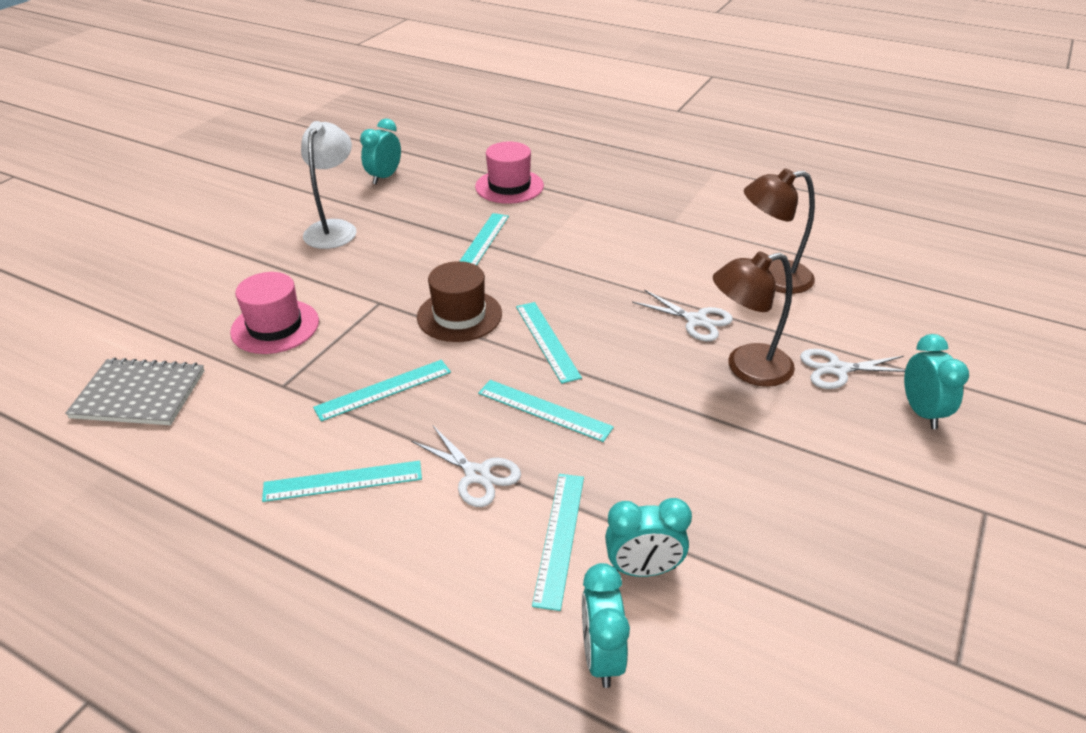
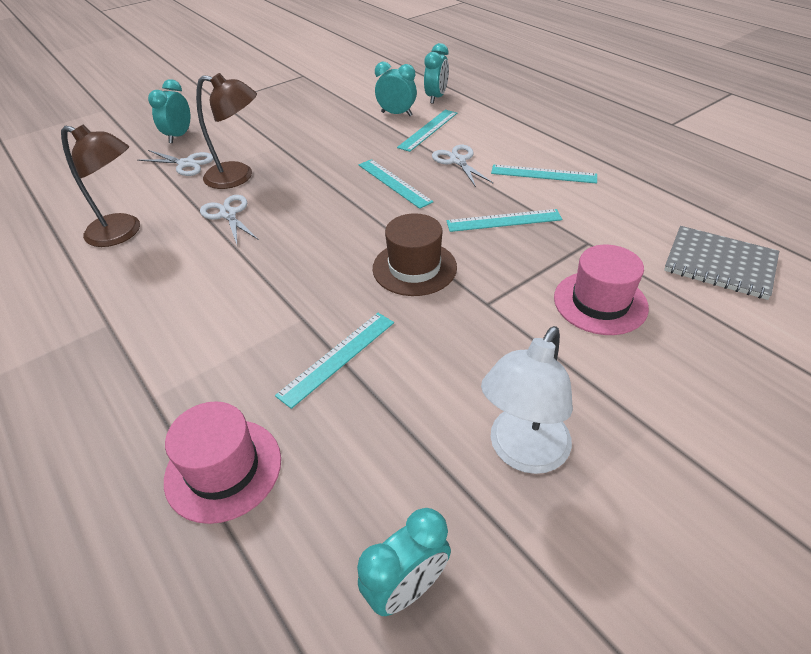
camera: 155 degrees left, 5 degrees up
turquoise ruler [516,302,582,384] -> none

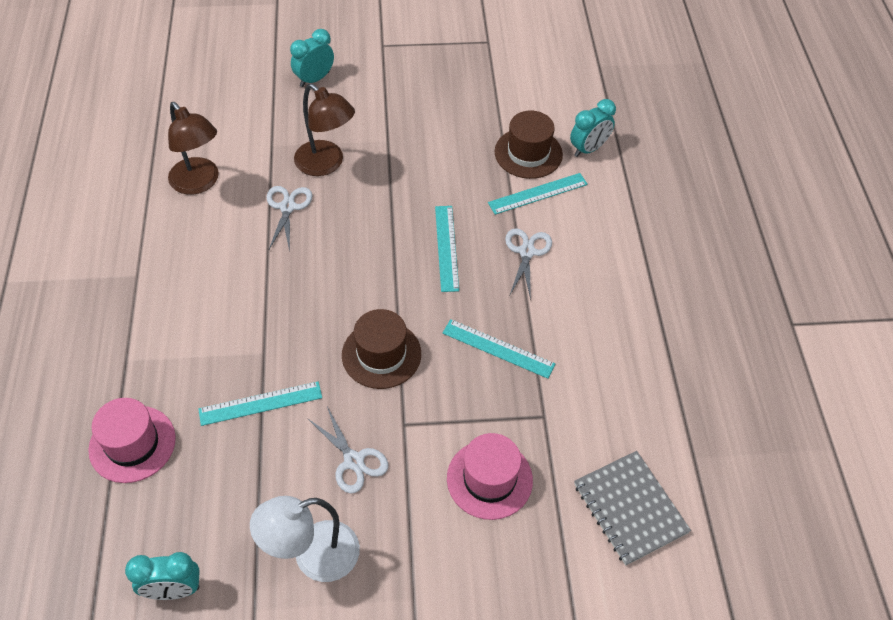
camera: 30 degrees right, 10 degrees up
white scissors [137,150,214,176] -> white scissors moved to [307,407,389,493]
turquoise clock [375,62,417,116] -> brown hat [495,111,563,179]
turquoise ruler [491,165,597,184] -> none

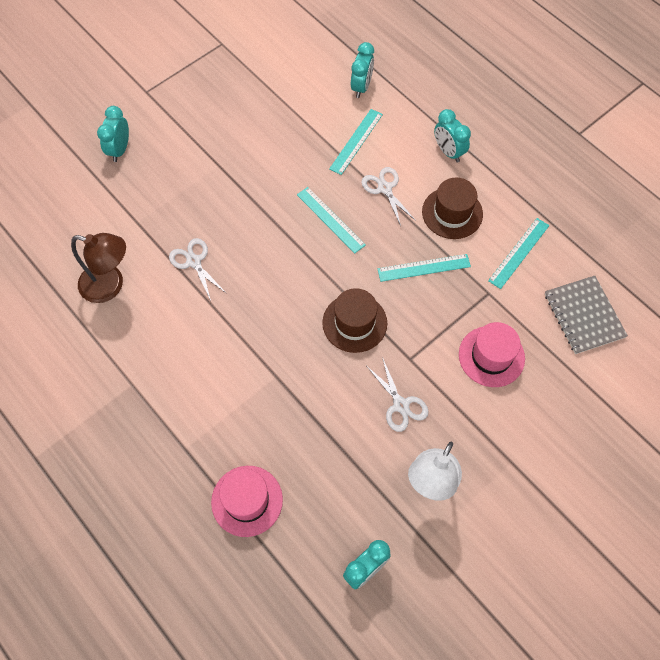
camera: 35 degrees left, 10 degrees up
turquoise ruler [198,382,322,426] -> turquoise ruler moved to [488,218,549,289]
brown lamp [294,83,355,176] -> none
white scissors [307,407,389,493] -> white scissors turned 45 degrees clockwise [367,357,429,432]
brown hat [495,111,563,179] -> brown hat moved to [422,178,483,239]
grey notebook [574,451,691,565] -> grey notebook turned 45 degrees clockwise [545,276,628,354]
none -> turquoise clock [434,109,471,163]

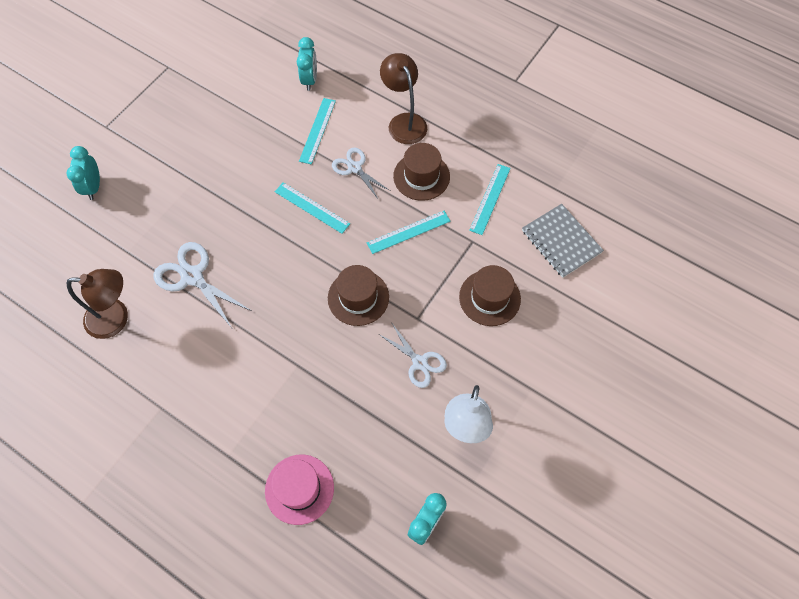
camera: 15 degrees left, 0 degrees up
white scissors [169,238,227,301] -> white scissors [153,242,252,328], size x1.52
turquoise clock [434,109,471,163] -> brown lamp [380,53,427,144]
pink hat [459,322,525,387] -> brown hat [459,265,521,326]

